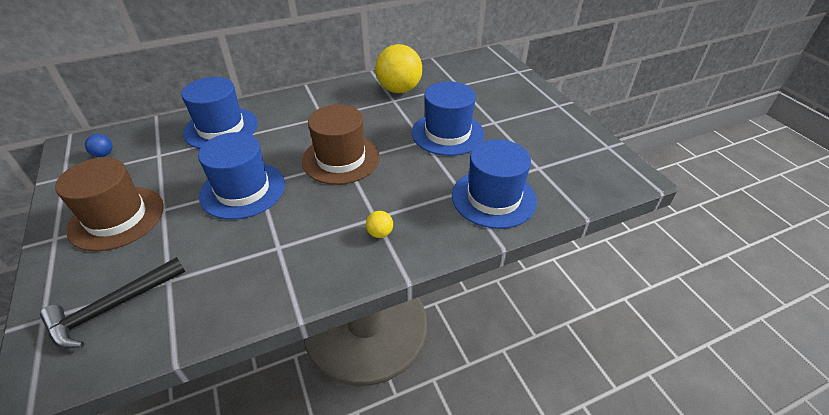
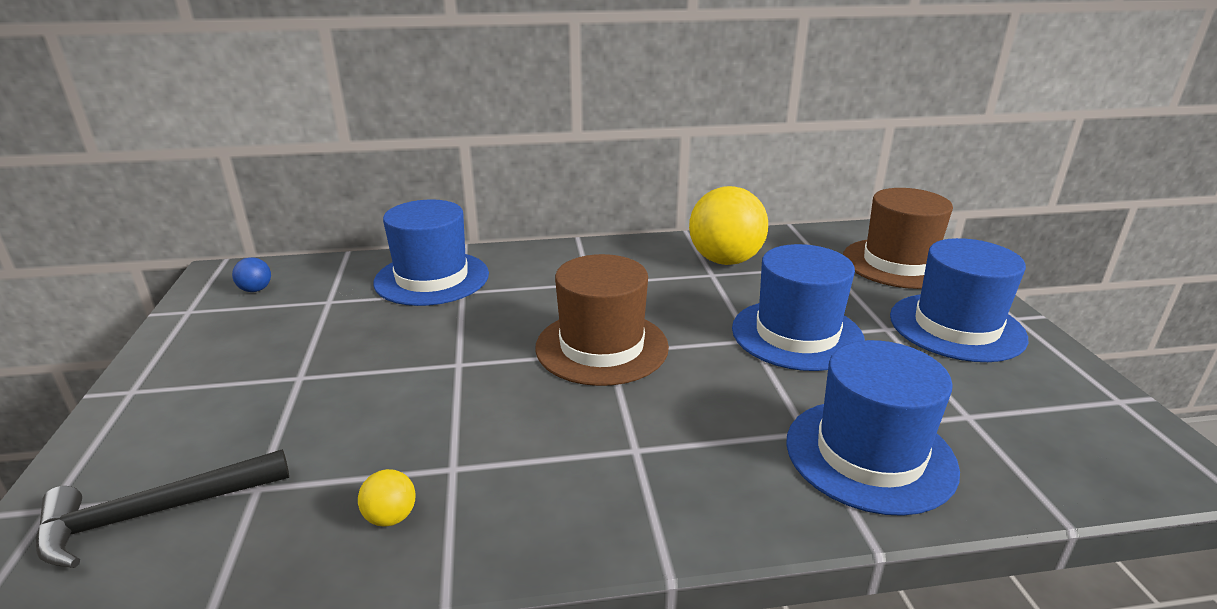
camera: 15 degrees right, 15 degrees down
brown hat [55,157,164,251] -> brown hat moved to [843,188,953,289]
blue hat [198,132,285,220] -> blue hat moved to [890,238,1028,362]
yellow ball [366,211,393,238] -> yellow ball moved to [358,469,415,527]

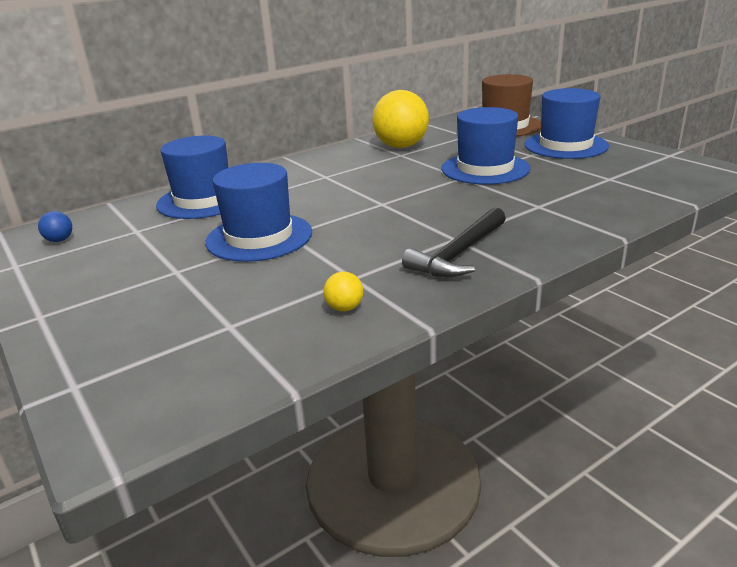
camera: 25 degrees left, 0 degrees up
black hammer [36,449,289,568] -> black hammer moved to [402,208,506,277]
brown hat [535,254,669,386] -> none
blue hat [786,340,960,516] -> blue hat moved to [205,163,312,262]

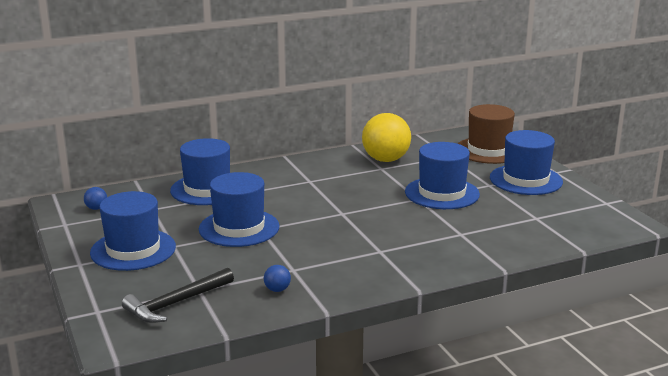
camera: 10 degrees right, 5 degrees down
yellow ball [324,272,363,311] -> blue ball [264,265,291,292]
black hammer [402,208,506,277] -> black hammer moved to [122,268,234,323]
none -> blue hat [90,191,176,271]

